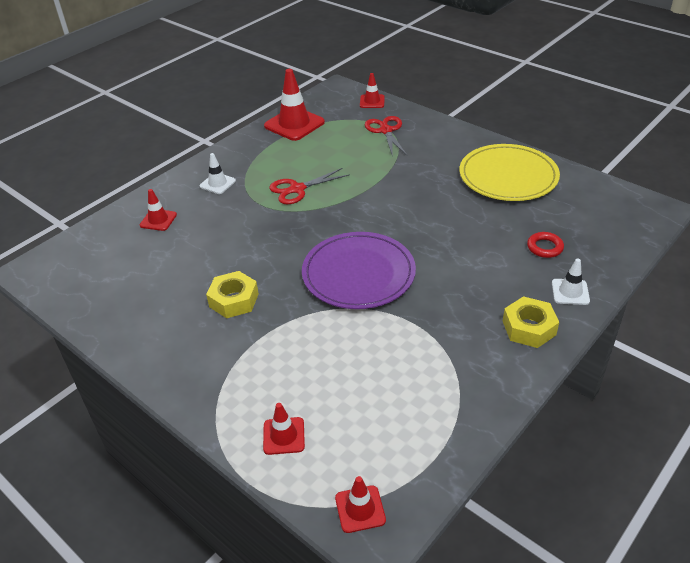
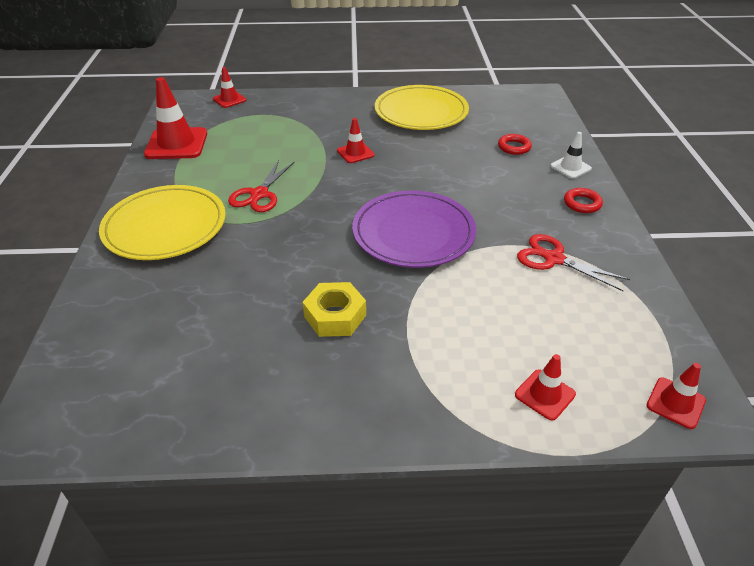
camera: 45 degrees left, 0 degrees up
red traffic cone [140,189,177,231] -> red traffic cone moved to [337,118,374,163]
white traffic cone [200,153,236,194] -> yellow plate [99,185,226,260]
red scissors [365,116,407,157] -> red scissors moved to [517,234,630,291]
yellow nut [503,296,559,348] -> red ring [564,188,603,213]

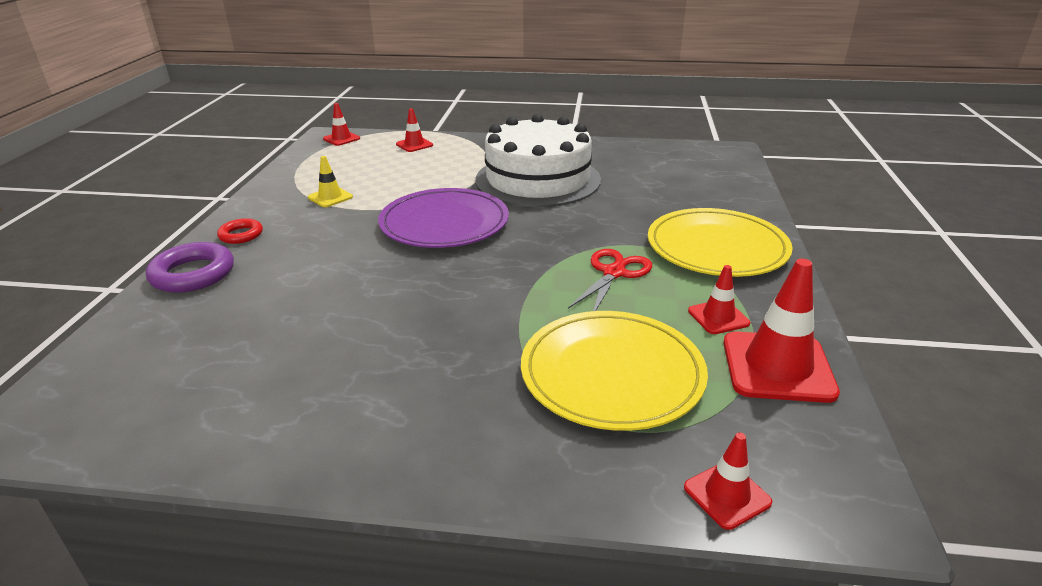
camera: 170 degrees left, 10 degrees down
yellow nut [303,282,366,337] -> white cake [475,114,601,207]
red traffic cone [337,118,374,163] -> red traffic cone moved to [688,265,750,334]
yellow plate [375,85,469,130] -> yellow plate moved to [521,311,708,431]
red ring [498,134,532,155] -> none
red scissors [517,234,630,291] -> yellow traffic cone [308,156,353,207]
white traffic cone [550,132,592,179] -> purple ring [146,242,234,293]

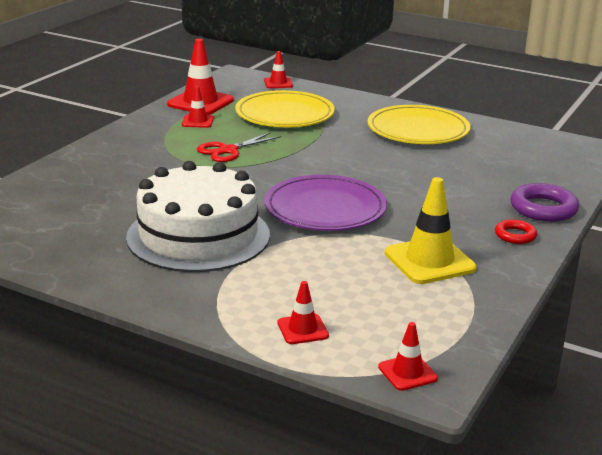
camera: 160 degrees left, 5 degrees down
yellow traffic cone [308,156,353,207] -> yellow traffic cone [385,177,477,284], size x1.85
yellow plate [648,208,793,277] -> yellow plate moved to [368,105,471,144]

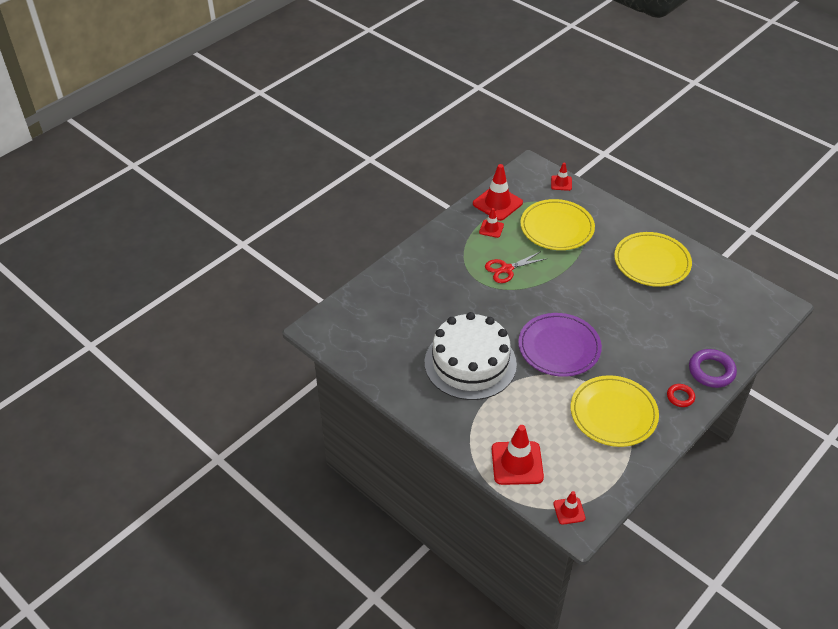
camera: 15 degrees right, 20 degrees up
red traffic cone [277,281,329,344] -> red traffic cone [492,425,544,485], size x1.85
yellow traffic cone [385,177,477,284] -> yellow plate [571,375,659,447]

